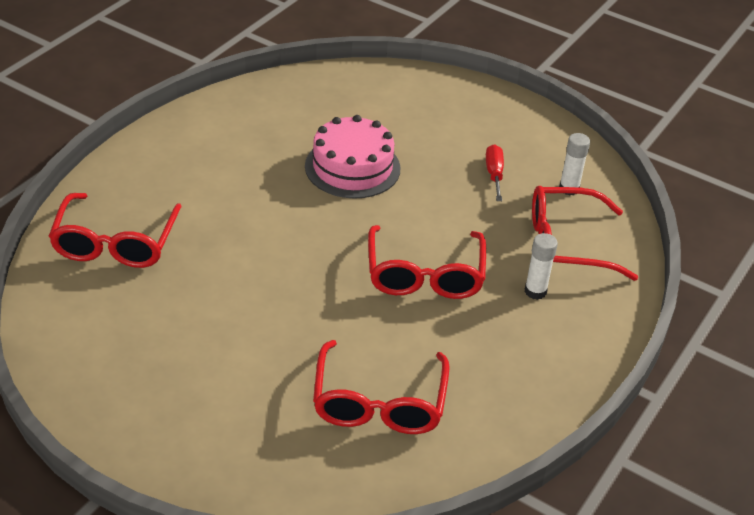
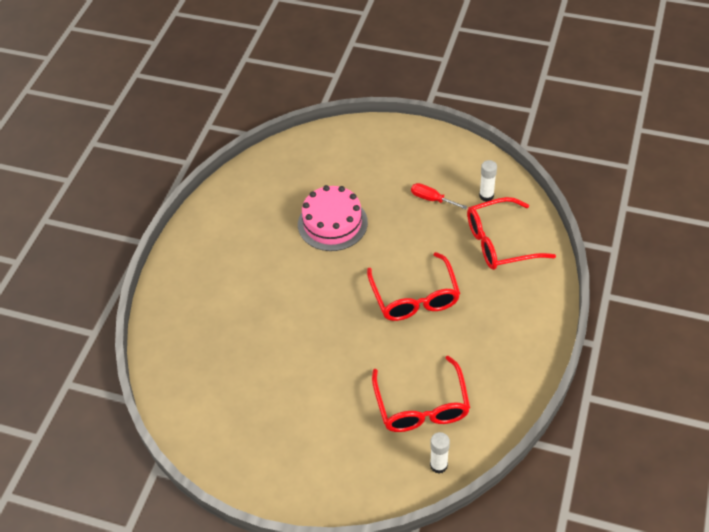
camera: 10 degrees left, 10 degrees up
red glasses [49,193,182,268] -> none
red screwdriver [486,144,504,201] -> red screwdriver turned 45 degrees counterclockwise [411,183,467,210]
white glue stick [525,233,558,300] -> white glue stick moved to [430,432,450,474]

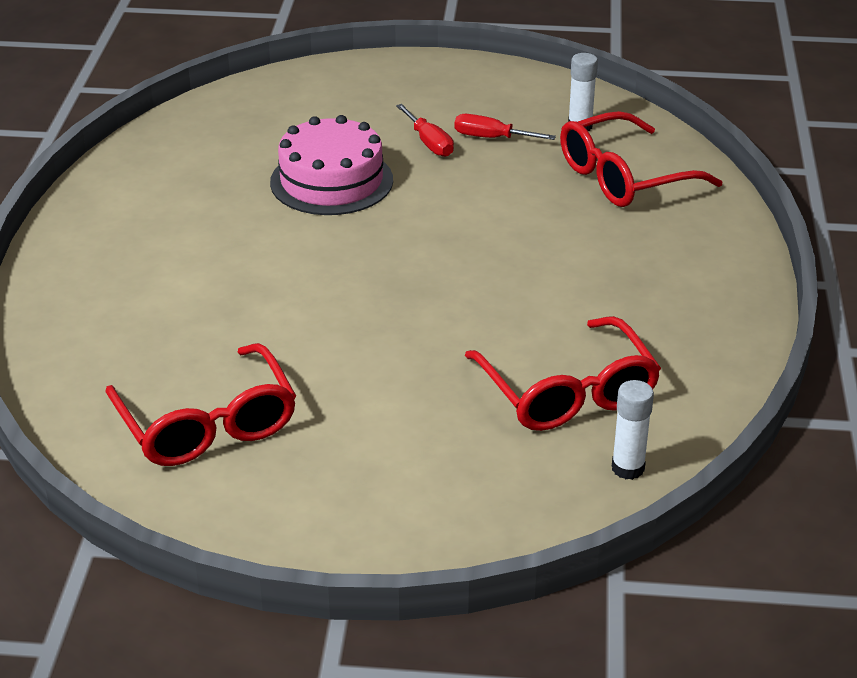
camera: 15 degrees left, 15 degrees down
red glasses [367,252,460,321] -> red glasses moved to [105,343,296,466]
none -> red screwdriver [396,104,454,157]

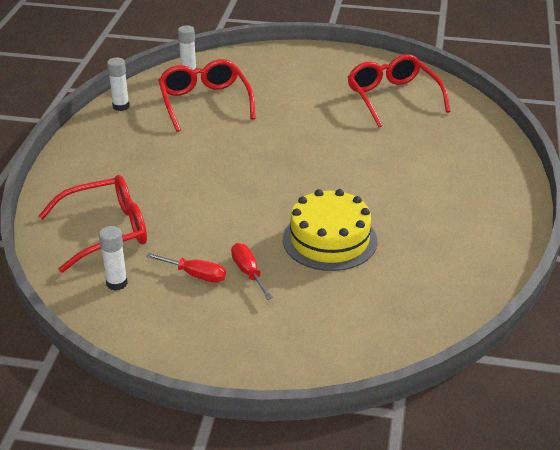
camera: 175 degrees left, 0 degrees up
pink cake [270,115,393,215] -> yellow cake [283,189,377,271]
none -> white glue stick [107,58,129,111]

